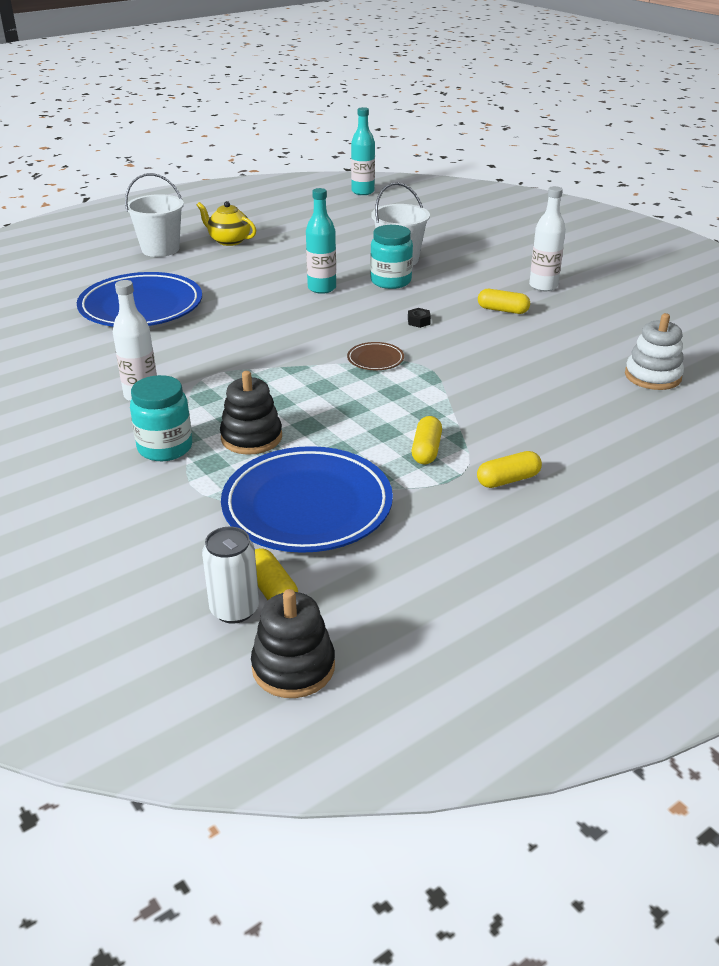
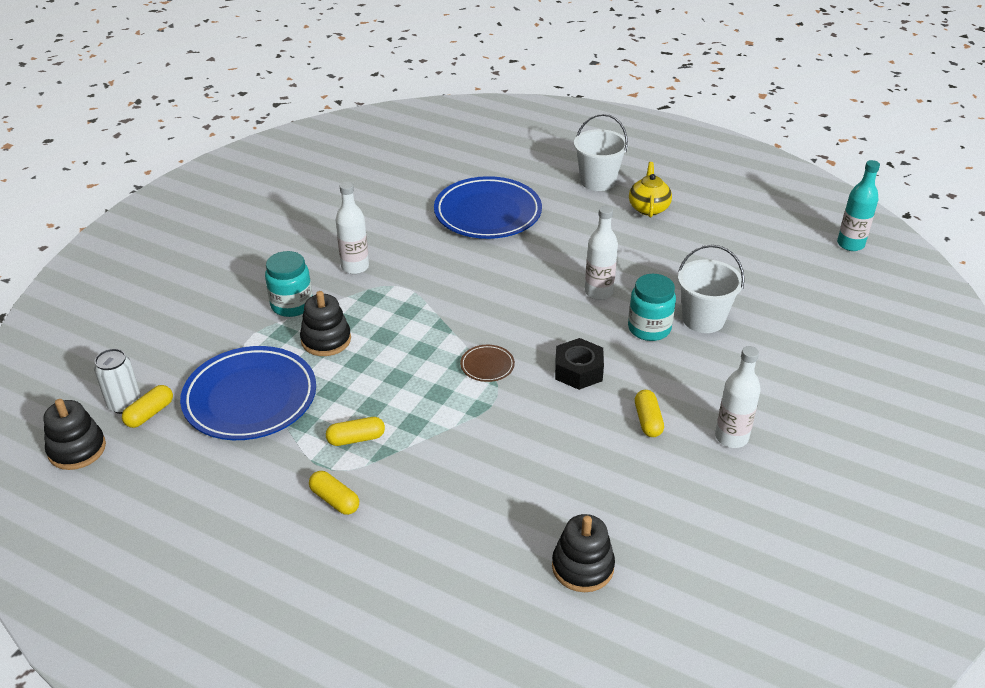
camera: 65 degrees right, 5 degrees up
turquoise bottle [306,188,336,294] -> white bottle [585,206,618,300]
black nut [408,308,431,328] -> black nut [555,338,604,390], size x2.11
white stacking toy [625,313,684,390] -> black stacking toy [552,514,615,592]

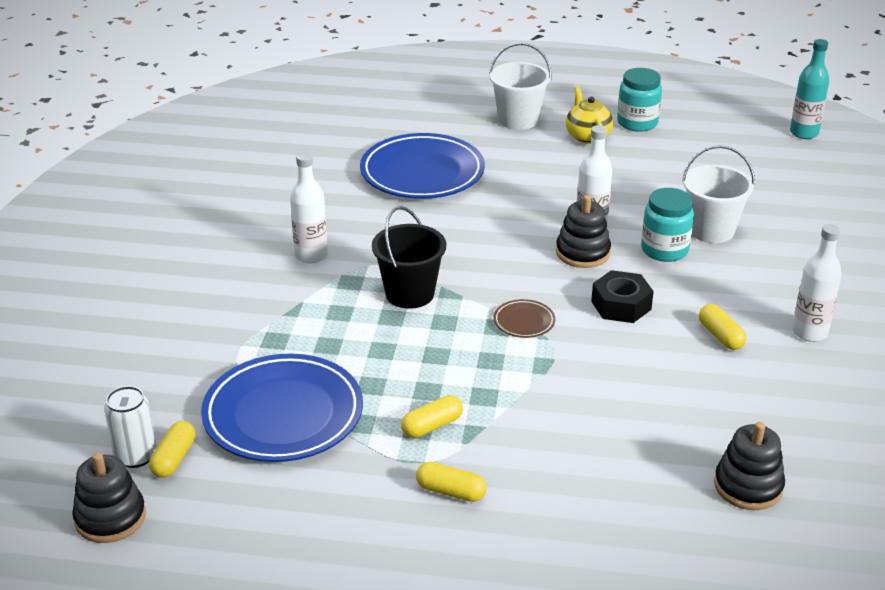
camera: 20 degrees left, 5 degrees down
turquoise jar [265,251,312,317] -> turquoise jar moved to [617,68,662,132]
black stacking toy [300,291,351,356] -> black stacking toy moved to [556,195,611,268]
none -> black bucket [372,206,446,309]

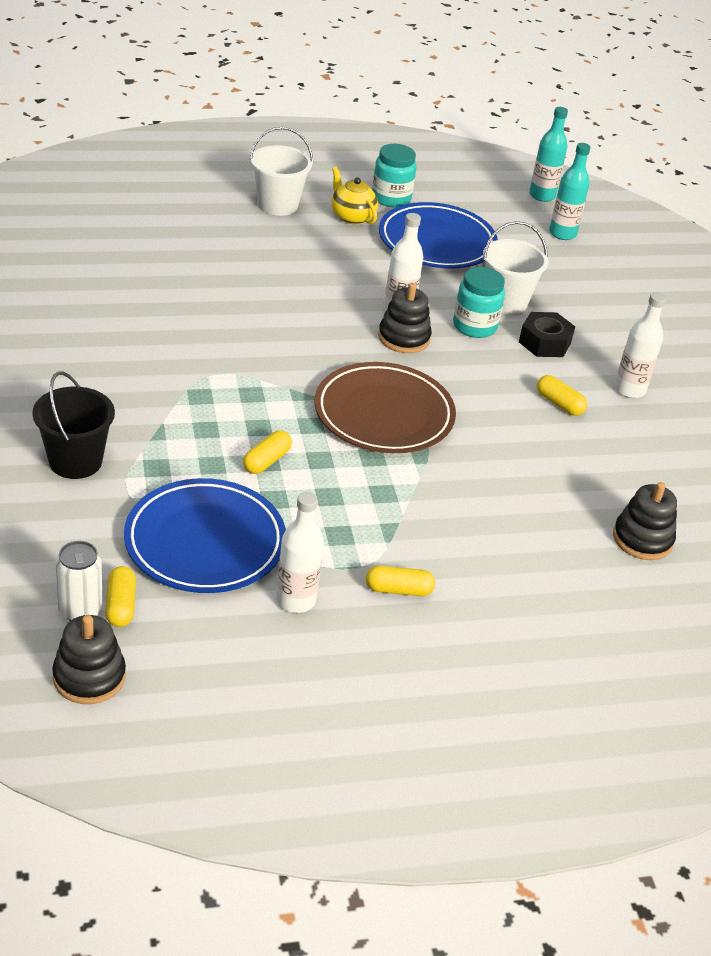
camera: 25 degrees left, 5 degrees up
white bottle [290,152,328,263] -> white bottle moved to [276,492,324,613]
blue plate [360,133,485,199] -> blue plate moved to [379,202,498,268]
black bucket [372,206,446,309] -> black bucket moved to [32,371,115,479]
yellow capsule [401,395,463,438] -> yellow capsule moved to [243,430,292,474]
brown plate [493,299,555,338] -> brown plate [315,362,456,453], size x2.37
black nut [591,270,654,323] -> black nut moved to [519,312,575,357]
none -> turquoise bottle [549,143,590,240]

